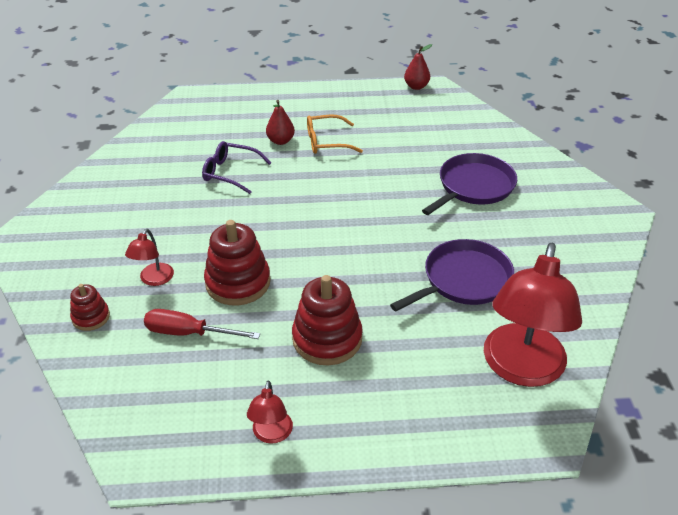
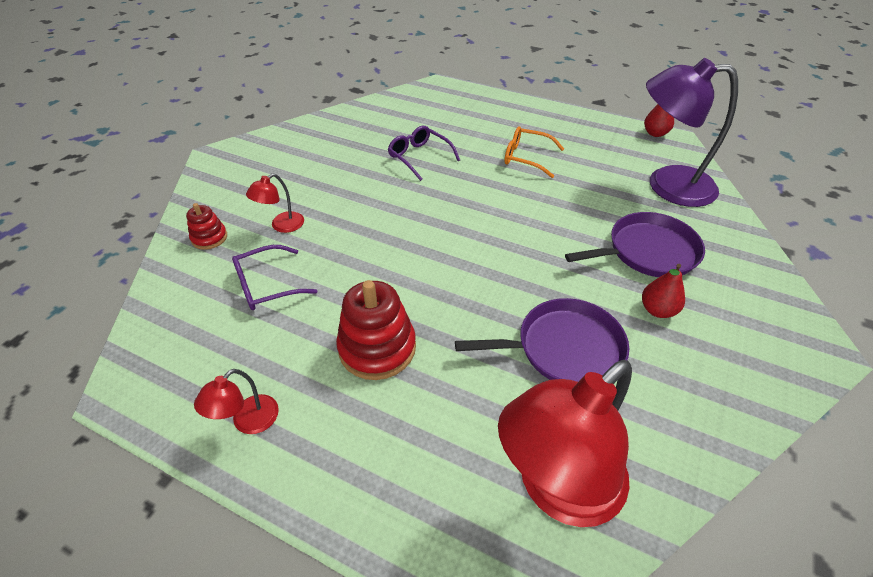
camera: 30 degrees right, 5 degrees up
red screwdriver [144,309,260,339] -> purple glasses [232,245,317,310]
red stacking toy [204,220,271,306] -> none
red pear [266,100,295,145] -> red pear moved to [642,264,685,318]
none -> purple lamp [646,58,738,207]

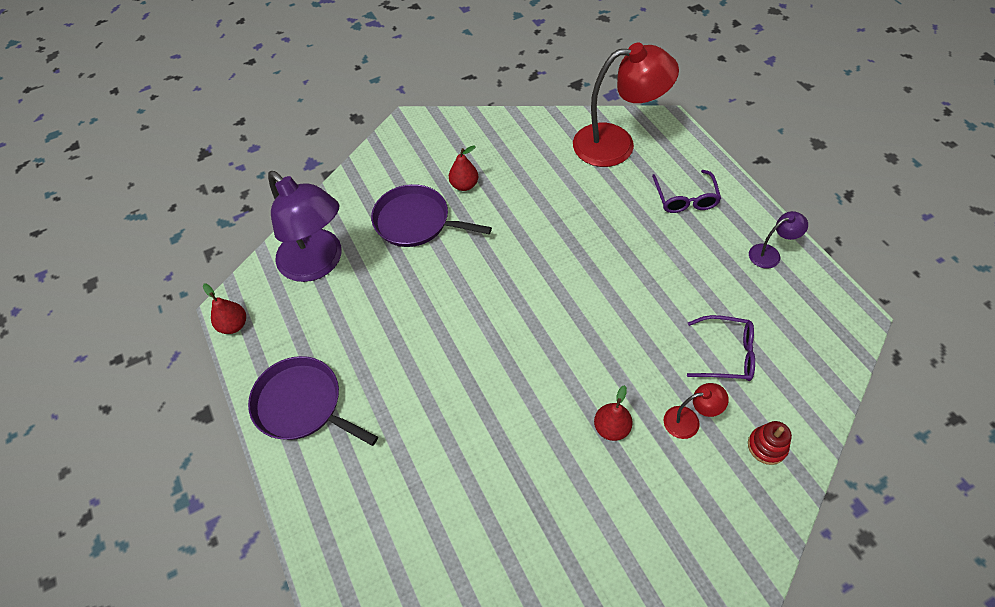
camera: 140 degrees left, 10 degrees up
red lamp [194,369,279,434] -> purple lamp [749,211,808,268]
red stacking toy [336,280,416,380] -> none
purple glasses [388,126,460,181] -> purple glasses moved to [652,170,721,213]
purple pan [455,298,629,382] -> purple pan moved to [248,356,378,446]
orange glasses [504,126,564,178] -> none
none -> red pear [594,385,633,441]

